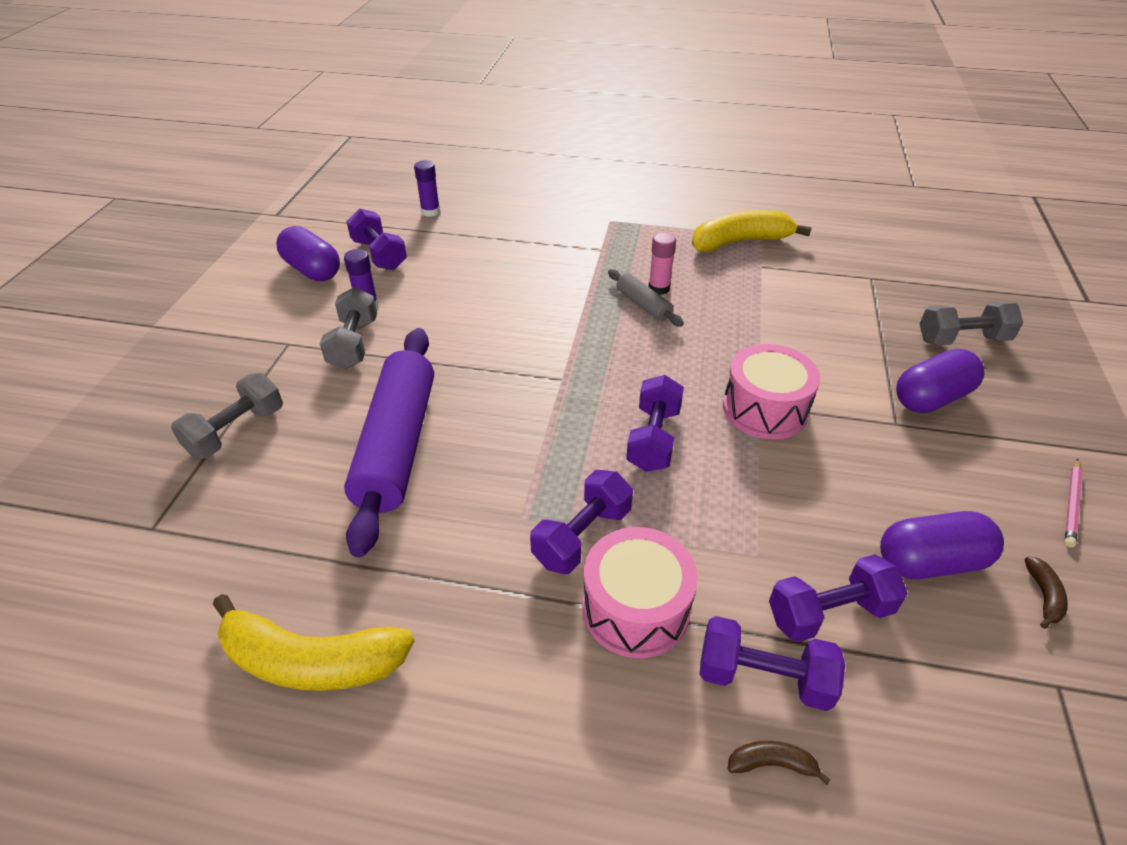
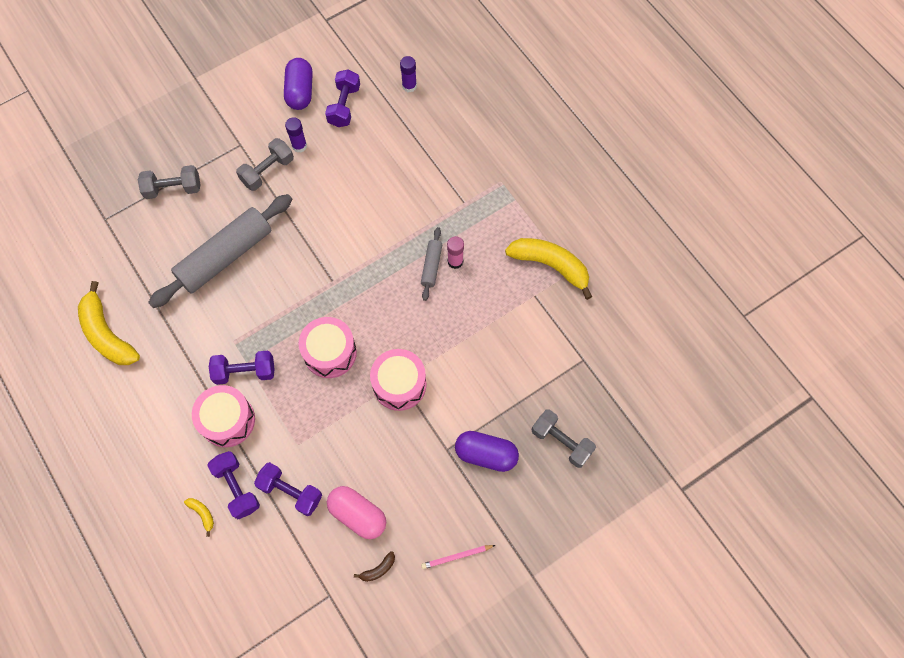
camera: 45 degrees right, 25 degrees up
purple rolling pin [344,328,434,557] -> grey rolling pin [148,194,293,308]
purple dumbbell [626,375,684,472] -> pink drum [299,317,357,378]
brown banana [727,741,831,785] -> yellow banana [184,498,214,537]
purple capsule [880,511,1004,579] -> pink capsule [327,486,386,539]

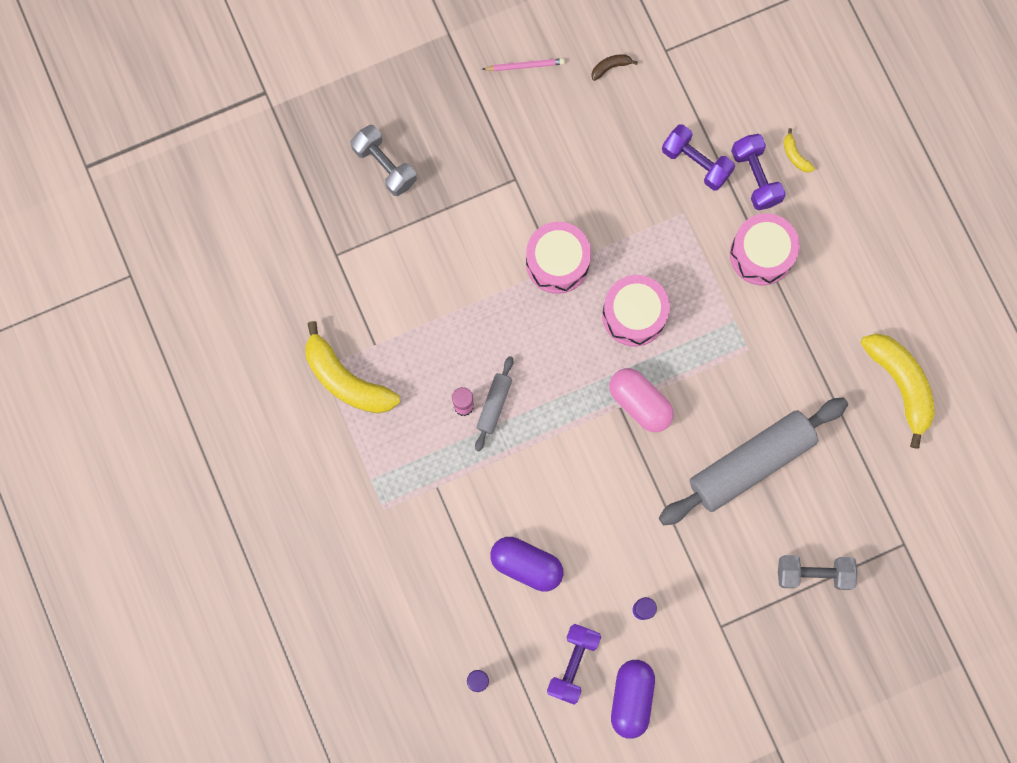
camera: 170 degrees left, 10 degrees up
purple dumbbell [209,350,275,385] -> none
grey dumbbell [236,138,294,191] -> none
pink capsule [327,486,386,539] -> pink capsule moved to [609,368,674,432]
purple capsule [455,431,519,472] -> purple capsule moved to [490,537,563,592]

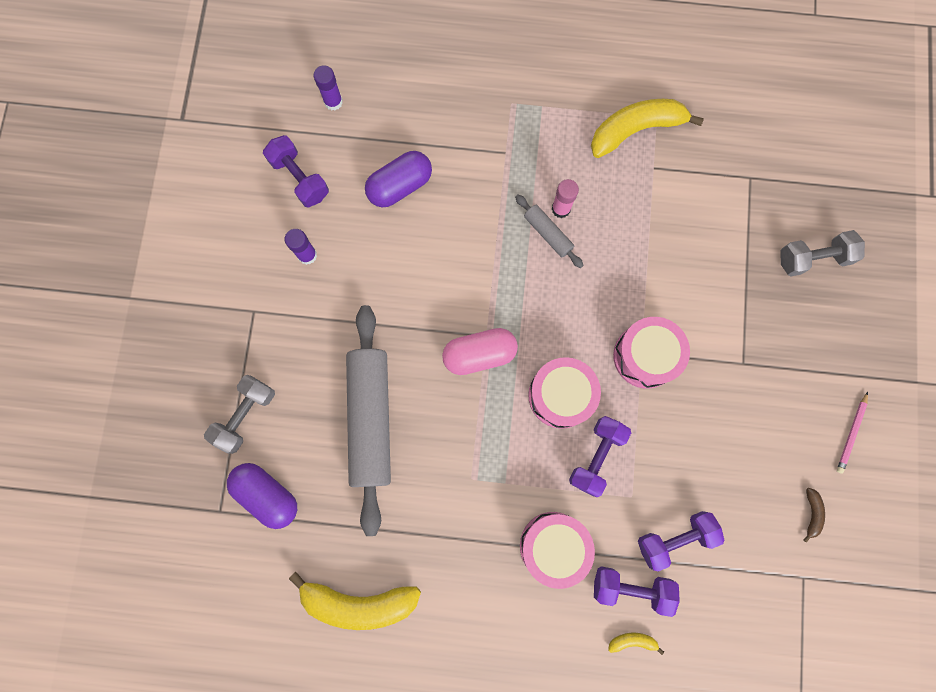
camera: 120 degrees right, 0 degrees up
purple capsule [611,660,655,739] -> purple capsule moved to [227,463,297,529]
none -> purple dumbbell [569,416,631,497]

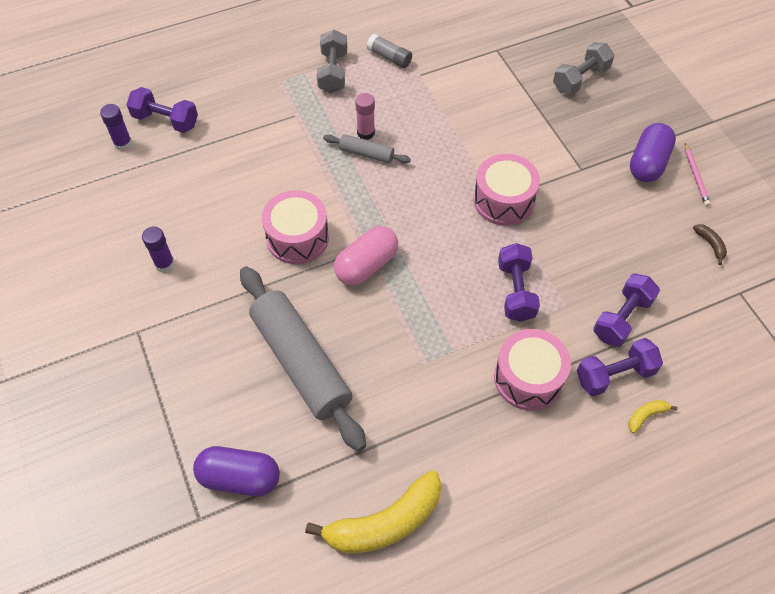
camera: 30 degrees left, 20 degrees down
grey dumbbell [204,375,275,454] -> grey dumbbell moved to [317,29,347,93]
purple dumbbell [263,135,329,208] -> purple dumbbell moved to [127,87,198,133]
purple capsule [365,151,432,207] -> purple capsule moved to [630,123,676,182]
pink drum [528,357,601,429] -> pink drum moved to [262,190,329,264]
yellow banana [591,99,704,158] -> grey glue stick [367,34,412,68]

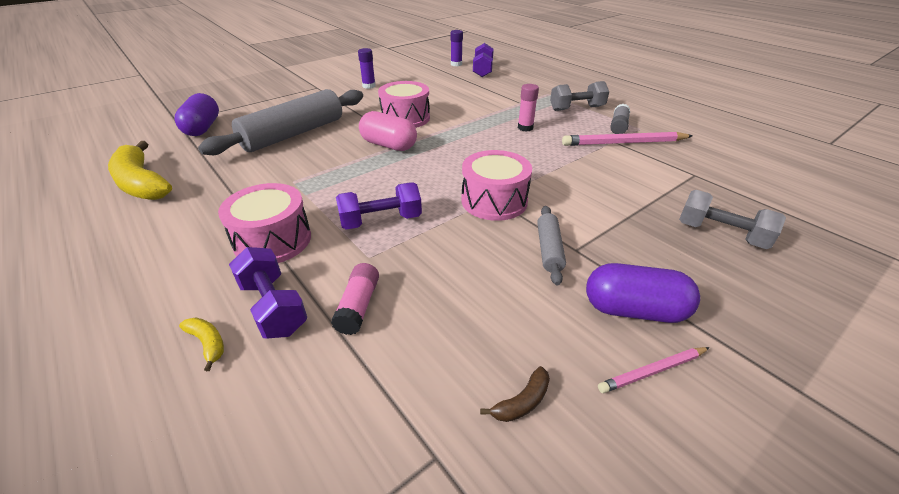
camera: 75 degrees right, 20 degrees down
grey rolling pin [323,134,411,163] -> grey rolling pin moved to [537,206,566,285]
purple dumbbell [593,273,660,347] -> pink glue stick [331,263,379,335]
none -> pink pencil [562,132,693,146]

